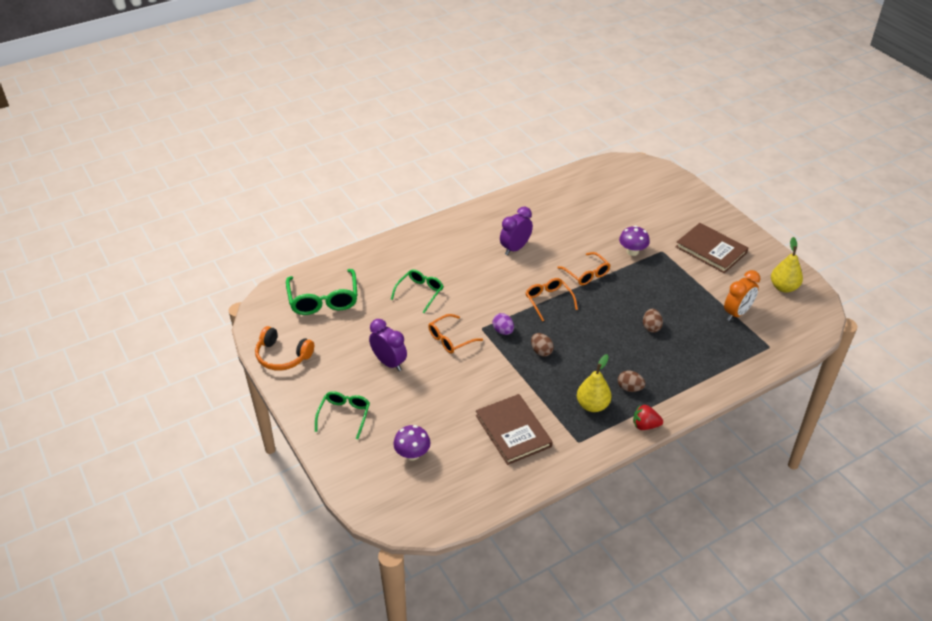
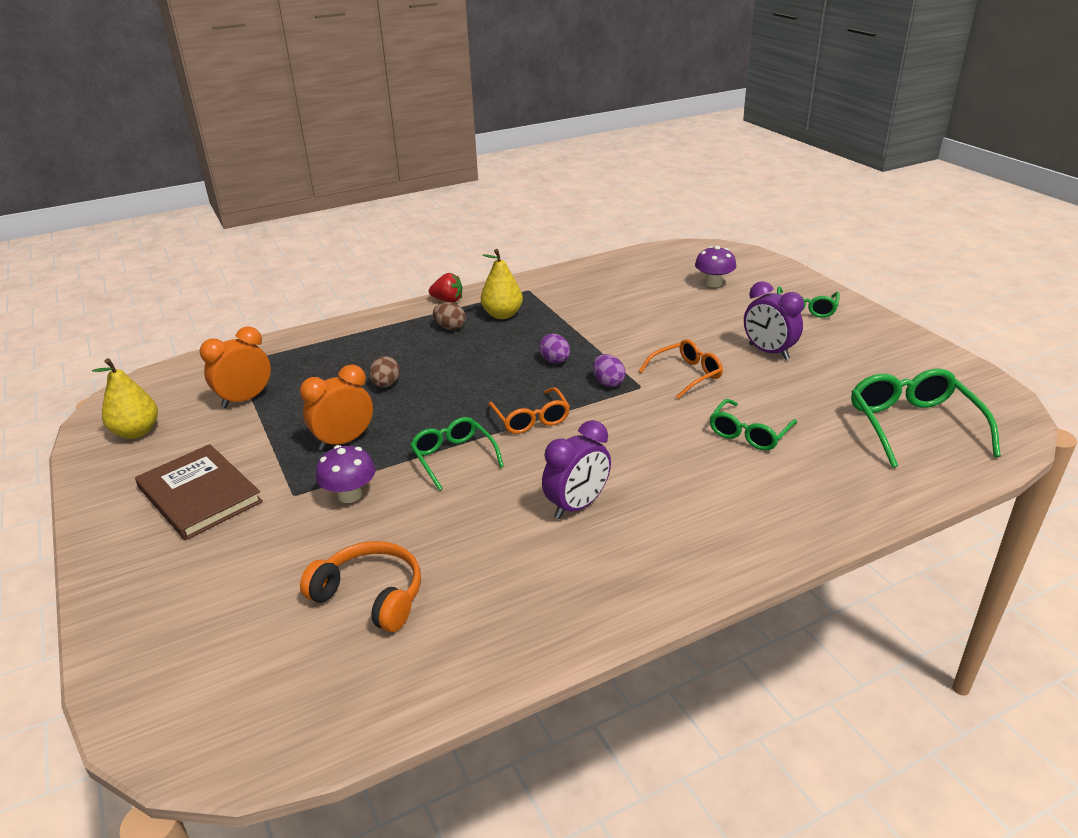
camera: 175 degrees left, 10 degrees down
orange headphones [255,326,314,370] -> orange headphones moved to [300,541,421,632]
brown book [476,394,553,465] -> none
brown egg [531,333,554,357] -> purple egg [539,334,570,363]
orange glasses [557,252,610,285] -> green glasses [410,417,504,490]
none -> orange clock [300,364,373,451]

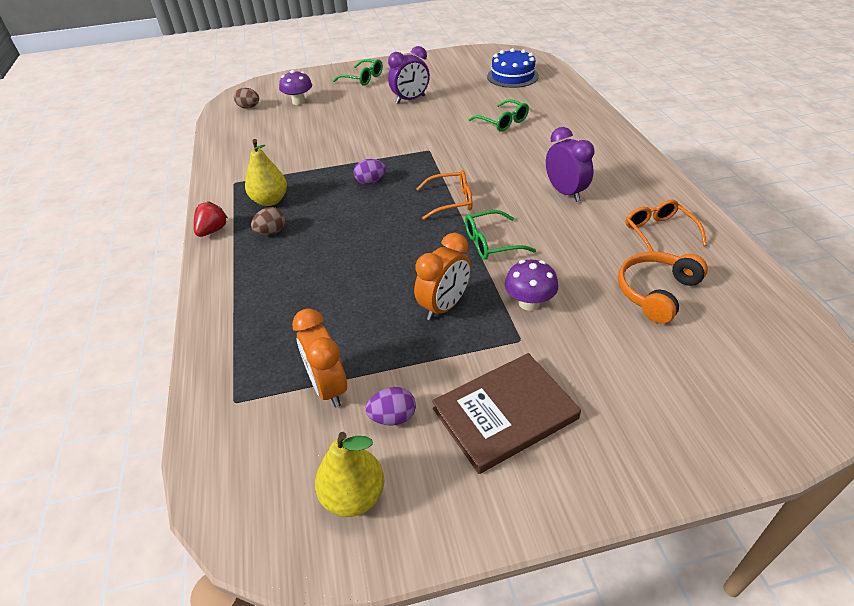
camera: 75 degrees left, 10 degrees up
orange clock [300,364,373,451] -> orange clock turned 120 degrees counterclockwise [414,233,471,321]
brown egg [369,356,400,388] -> brown egg moved to [234,88,259,108]
purple egg [593,354,626,387] -> purple egg moved to [365,387,416,425]
orange glasses [639,339,723,399] -> orange glasses moved to [626,200,707,252]
green glasses [851,369,1001,468] -> blue cake [487,48,539,88]

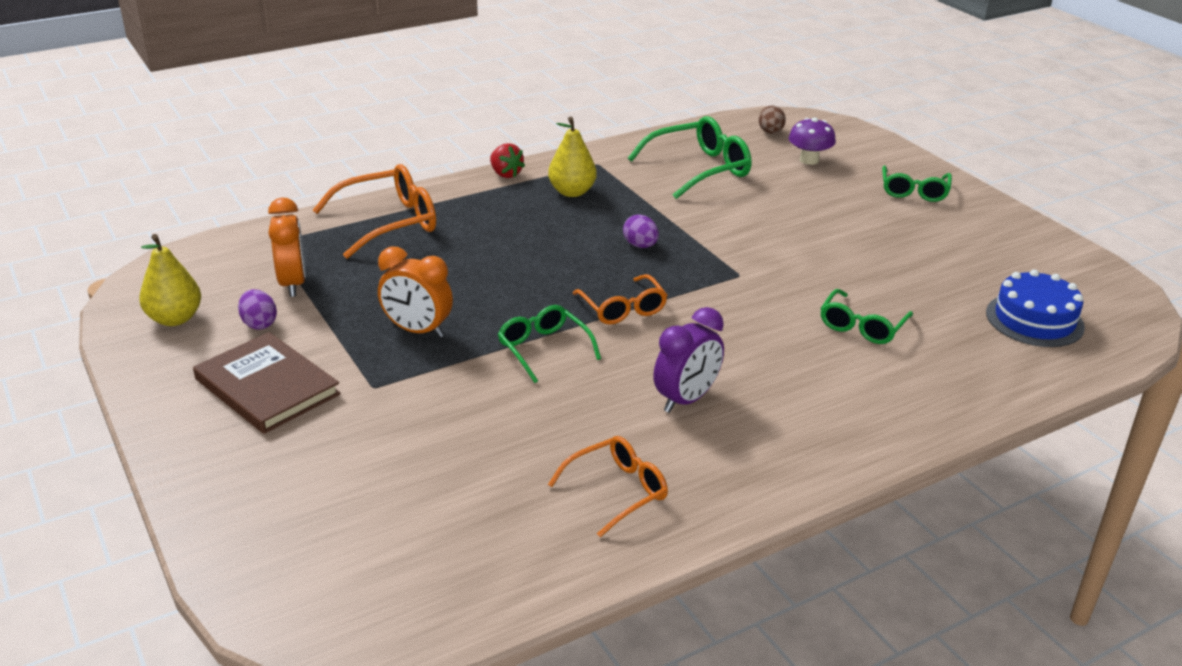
camera: 70 degrees right, 10 degrees down
red strawberry [194,201,228,237] -> red strawberry turned 45 degrees clockwise [490,143,525,178]
brown egg [251,207,285,235] -> none
orange clock [292,308,347,408] -> orange clock turned 120 degrees clockwise [268,197,306,297]
purple clock [388,46,430,104] -> none
purple mushroom [505,260,558,311] -> none
orange headphones [618,252,708,324] -> none
none -> orange glasses [313,164,436,259]
none -> green glasses [628,116,752,199]

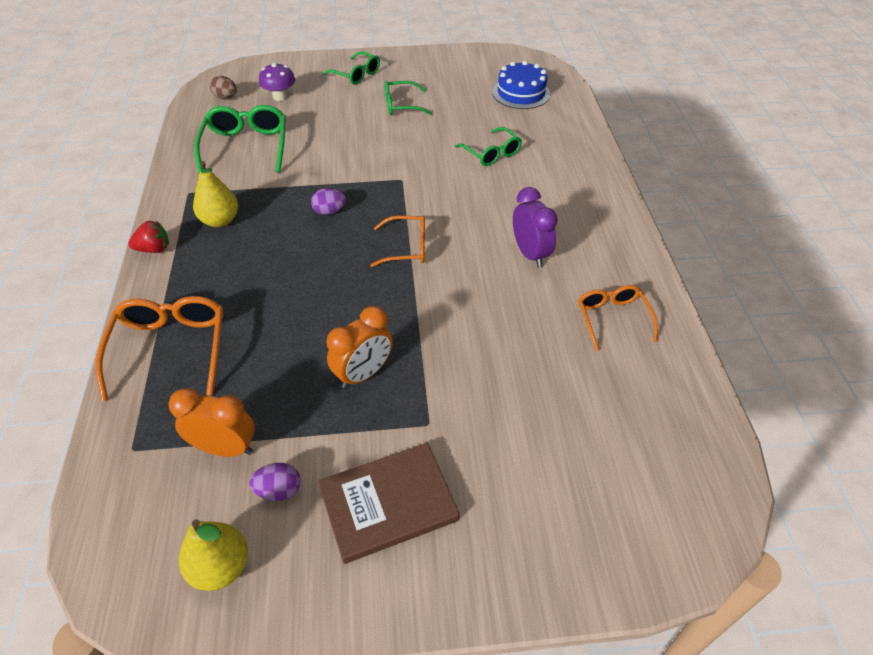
camera: 65 degrees left, 15 degrees up
green glasses [498,305,601,383] -> green glasses moved to [384,81,432,115]

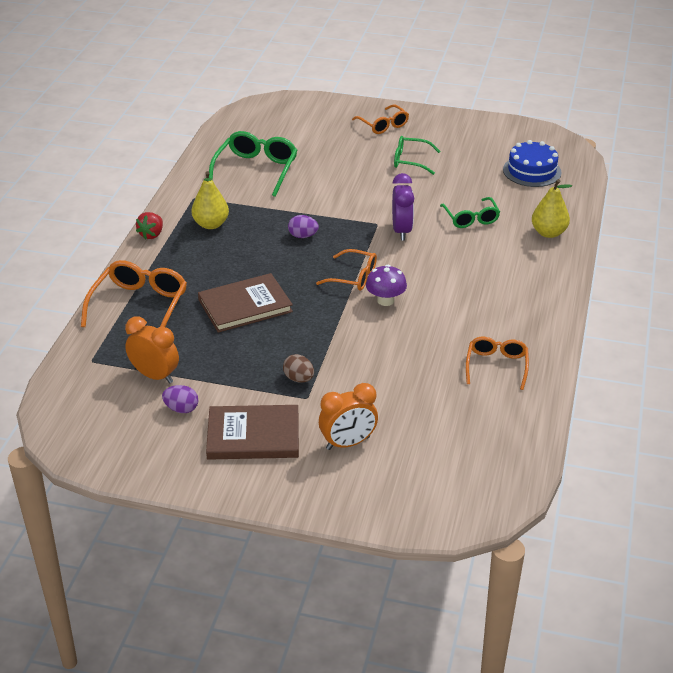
camera: 20 degrees right, 10 degrees down
red strawberry [128,221,169,253] -> red strawberry turned 105 degrees clockwise [136,212,163,240]
yellow pear [179,519,248,591] -> yellow pear moved to [532,179,572,238]
brown egg [210,76,237,99] -> brown egg moved to [283,354,314,383]
purple mushroom [259,63,295,101] -> purple mushroom moved to [366,265,407,306]
green glasses [323,51,380,84] -> orange glasses [352,105,409,134]
orange clock [326,306,393,389] -> orange clock moved to [319,383,378,450]
purple clock [513,187,558,268] -> purple clock moved to [392,173,414,240]
none -> brown book [198,273,293,333]

